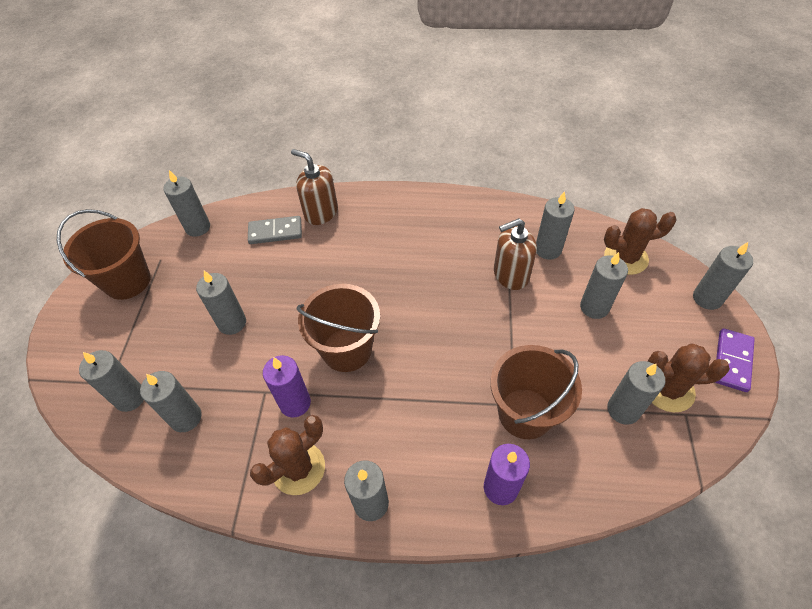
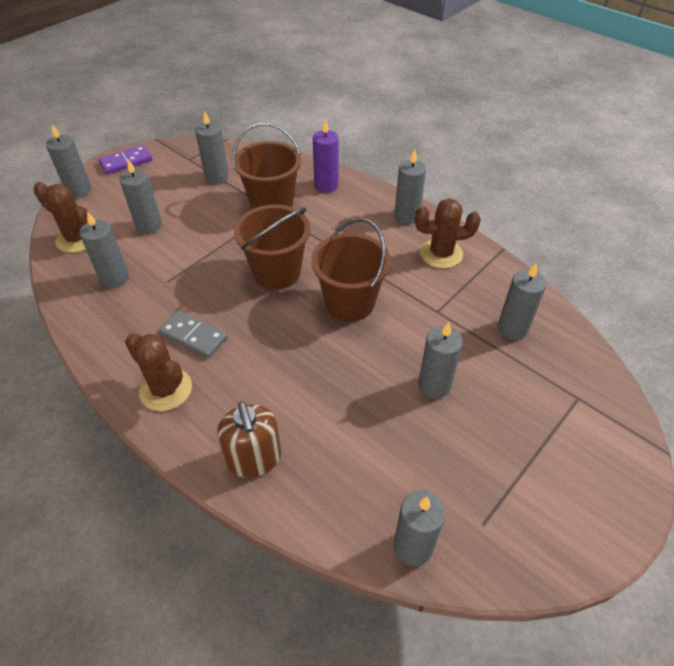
camera: 145 degrees left, 5 degrees down
brown bucket [57,209,151,300] -> brown bucket moved to [234,204,310,289]
grey candle [79,350,144,412] -> none
grey domino [248,216,302,244] -> grey domino moved to [159,310,227,358]
purple candle [263,355,311,417] -> none
brown soap dispenser [494,218,537,290] -> none
brown cactus [647,343,730,412] -> brown cactus moved to [125,333,192,411]

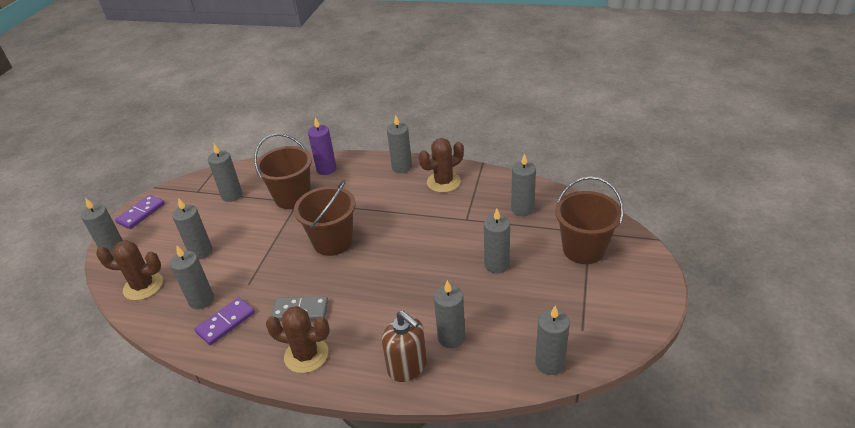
camera: 25 degrees left, 10 degrees down
brown bucket [311,218,391,321] -> brown bucket moved to [555,177,624,264]
none -> purple domino [194,297,255,345]
none -> grey candle [434,280,465,348]

